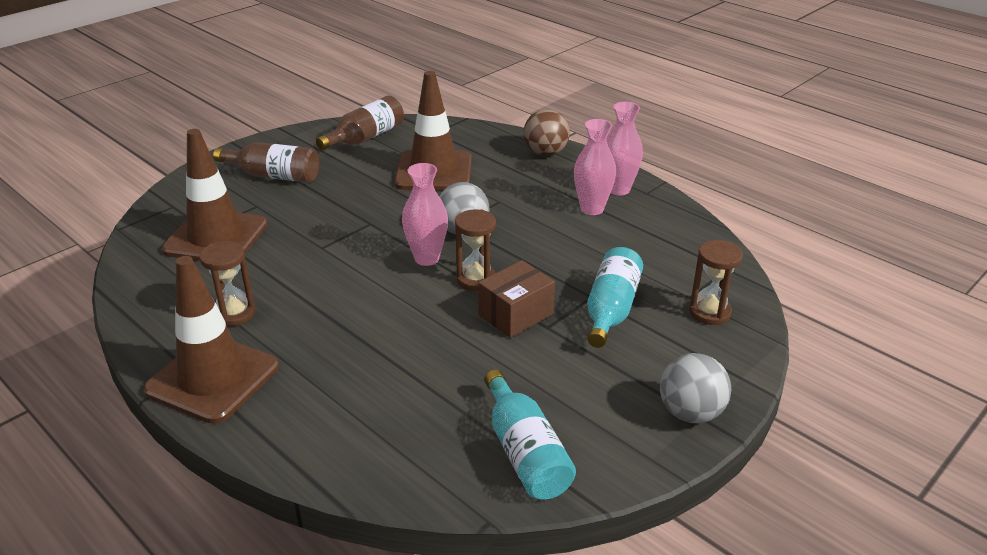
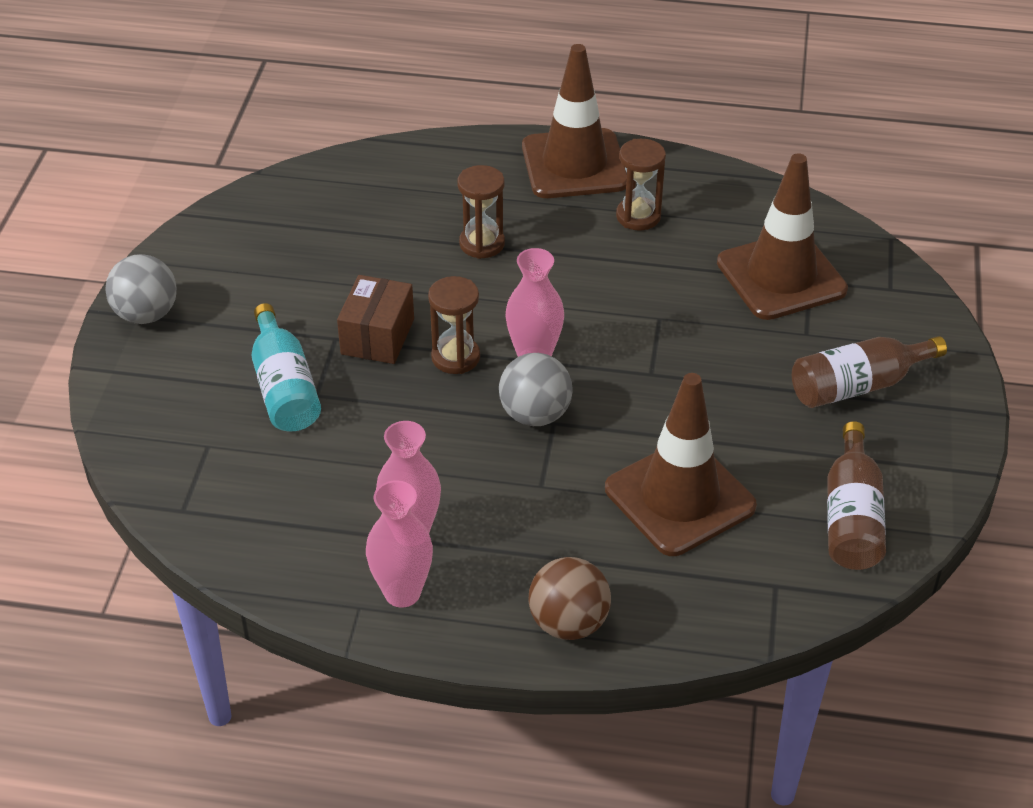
camera: 145 degrees right, 10 degrees up
turquoise bottle [484,370,576,500] -> none
brown hourglass [689,240,743,325] -> brown hourglass moved to [457,165,505,259]

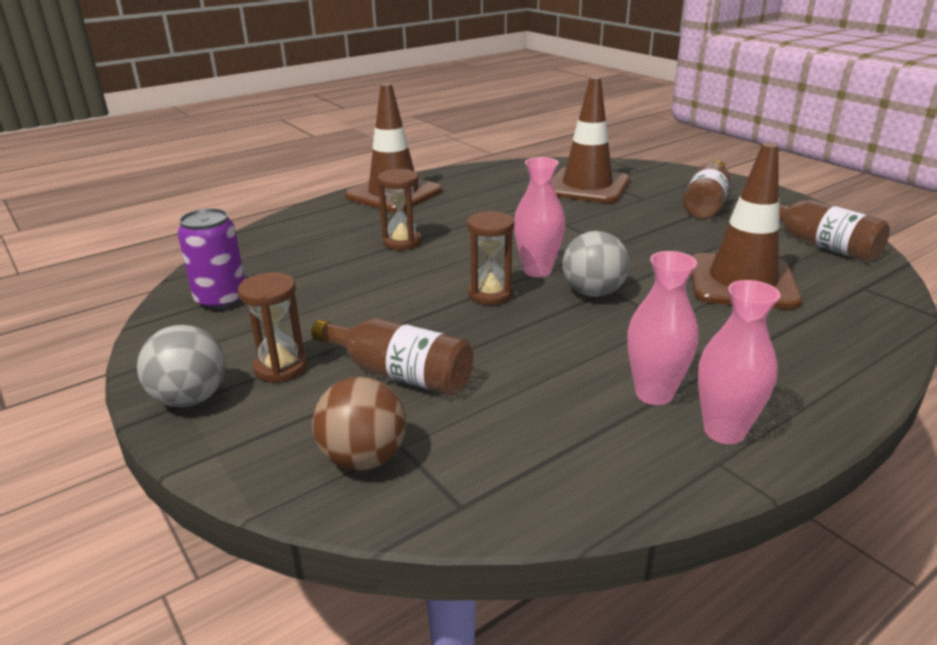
camera: 45 degrees left, 15 degrees down
turquoise bottle [251,303,321,432] -> brown bottle [312,318,473,395]
brown box [337,275,414,364] -> none
brown ball [528,557,611,640] -> brown ball moved to [312,377,406,471]
brown hourglass [616,139,666,230] -> brown hourglass moved to [238,273,307,383]
none -> purple can [178,208,245,310]

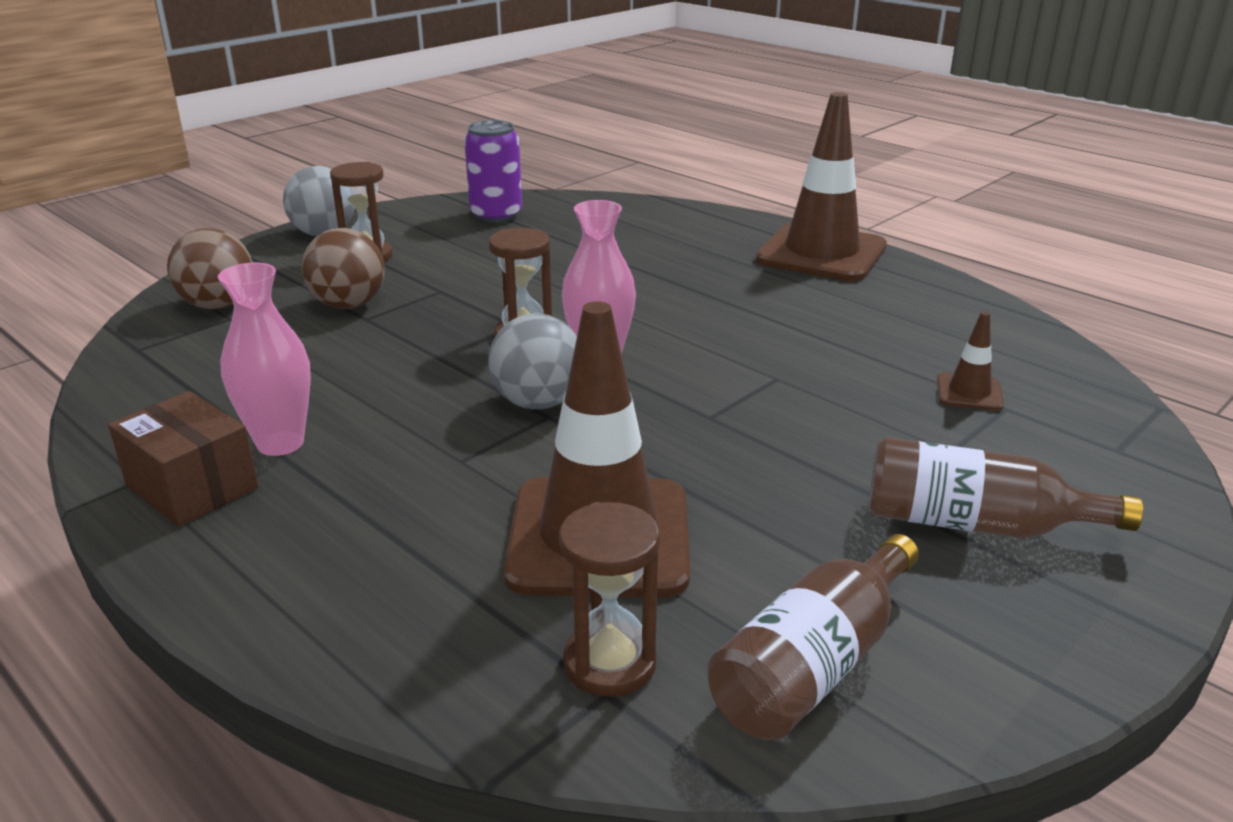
camera: 80 degrees right, 0 degrees up
brown bottle [312,318,473,395] -> brown ball [302,228,385,309]
brown hourglass [378,169,422,250] -> brown hourglass moved to [559,502,660,697]
brown traffic cone [552,77,630,203] -> brown traffic cone [937,311,1004,411], size x0.43
pink vase [698,280,781,444] -> brown box [108,391,259,527]

